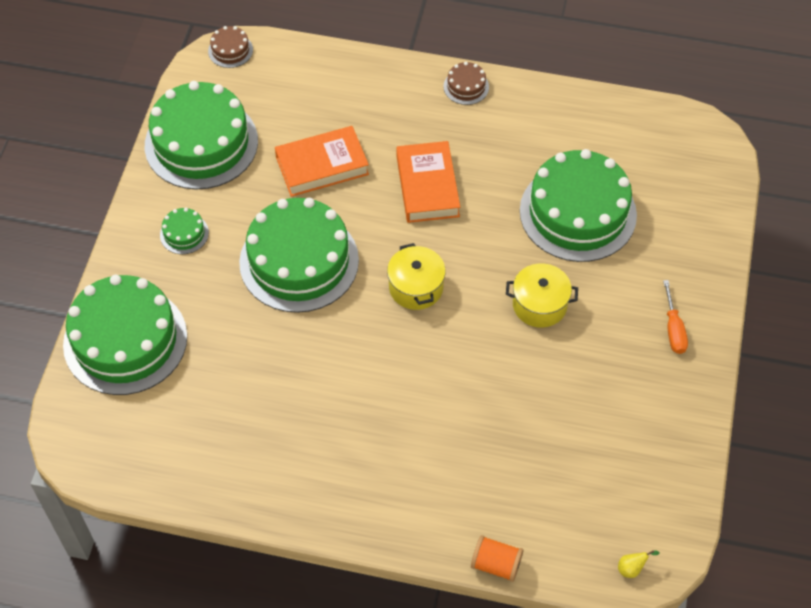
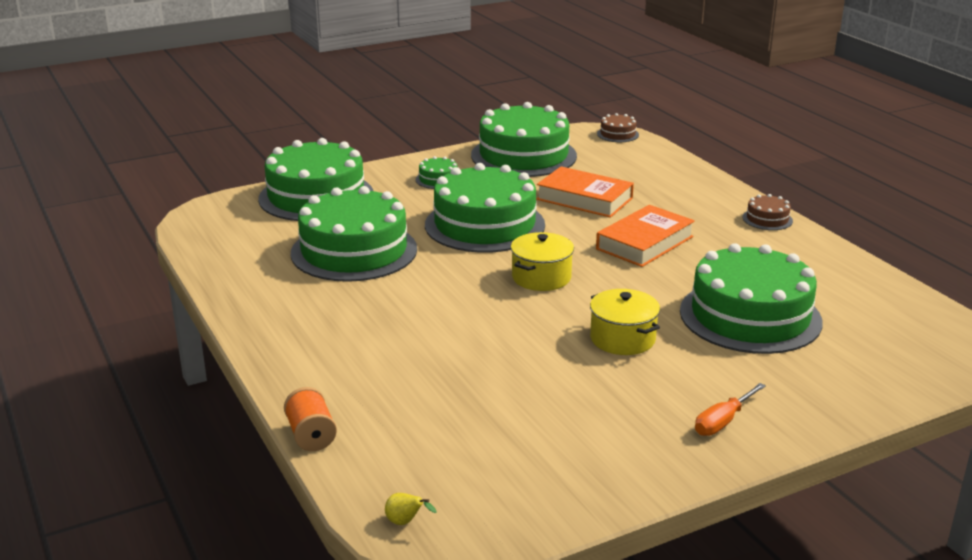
camera: 50 degrees right, 30 degrees down
none -> green cake [291,186,417,282]

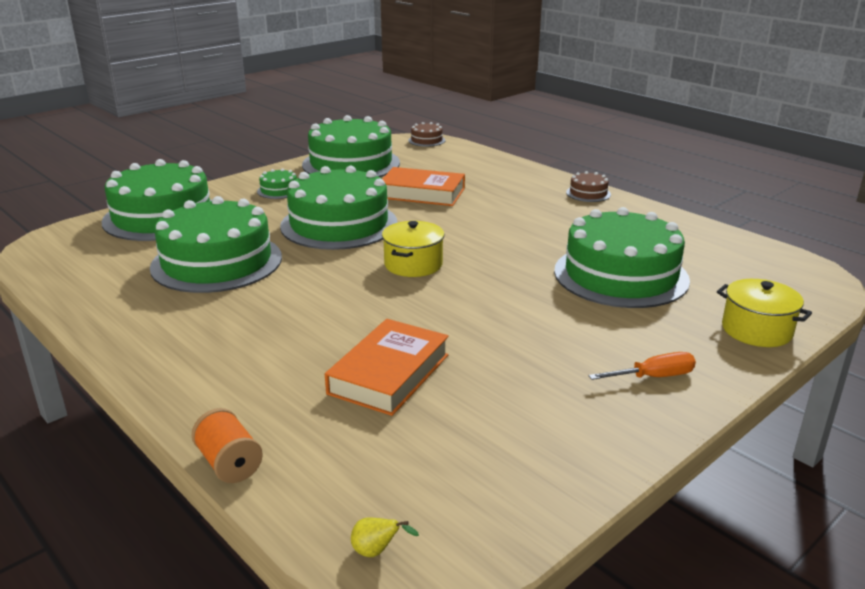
camera: 15 degrees left, 0 degrees up
yellow pot [590,289,660,355] -> yellow pot moved to [717,279,812,347]
orange book [596,205,695,267] -> orange book moved to [325,319,449,416]
orange screwdriver [695,383,766,436] -> orange screwdriver turned 135 degrees counterclockwise [588,352,696,380]

